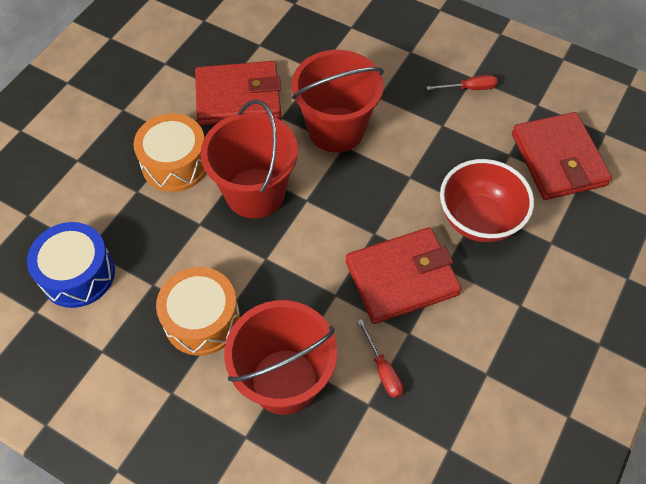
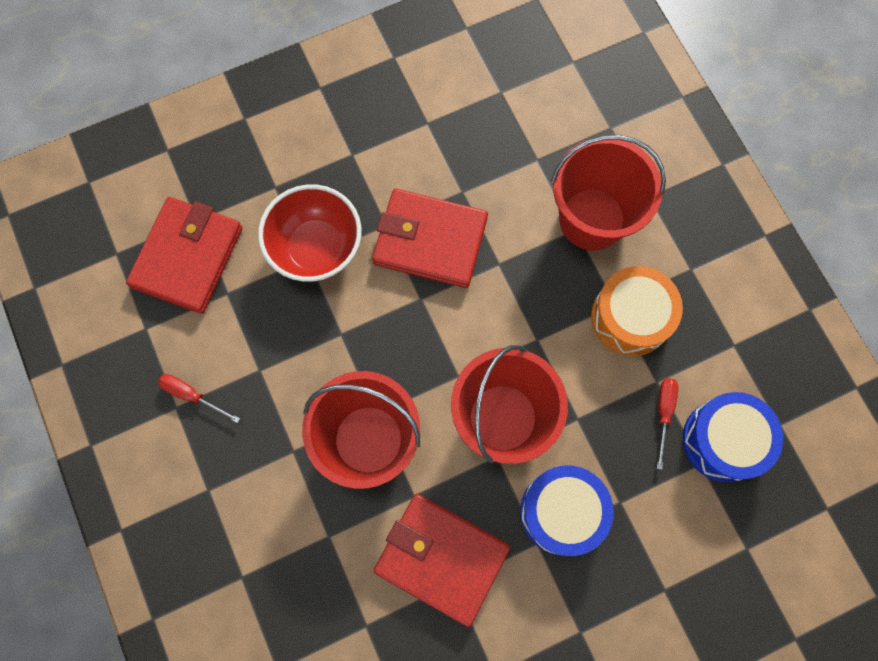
camera: 145 degrees left, 15 degrees up
orange drum [133,113,206,192] -> blue drum [520,465,614,556]
red screwdriver [357,319,403,398] -> red screwdriver moved to [657,378,678,470]

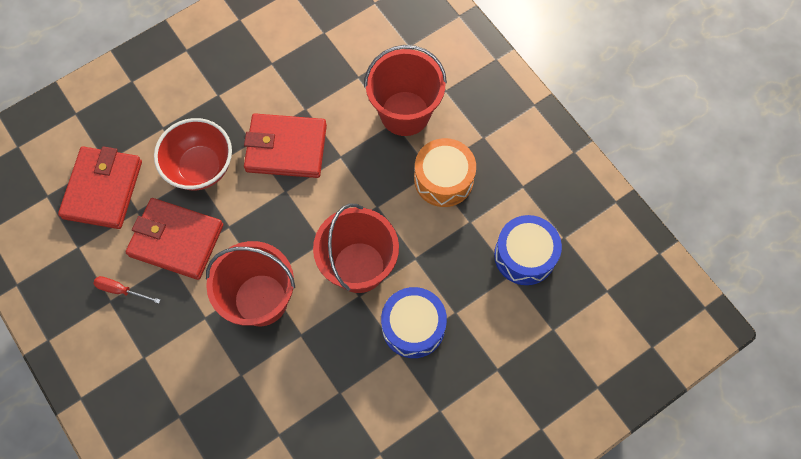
camera: 10 degrees left, 5 degrees down
red wallet [374,494,510,627] -> red wallet moved to [126,198,223,280]
red screwdriver [657,378,678,470] -> none

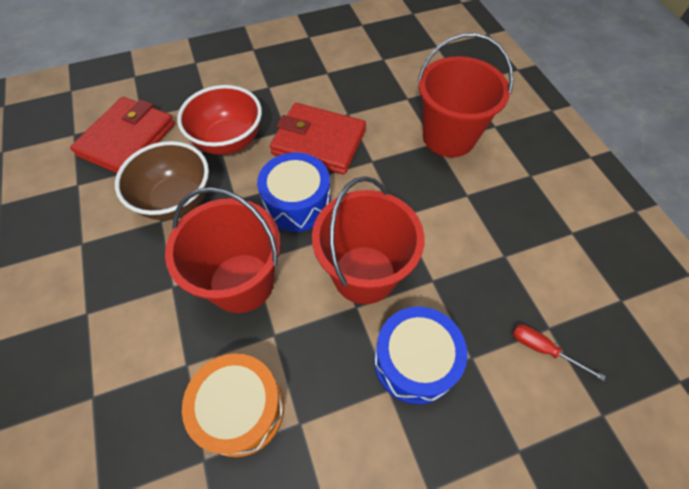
camera: 15 degrees right, 10 degrees down
red screwdriver [94,276,160,304] -> red screwdriver moved to [513,325,606,381]
red wallet [126,198,223,280] -> brown bowl [115,141,209,220]
orange drum [414,138,476,207] -> orange drum moved to [182,353,284,457]
blue drum [494,215,562,285] -> blue drum moved to [257,152,331,232]

